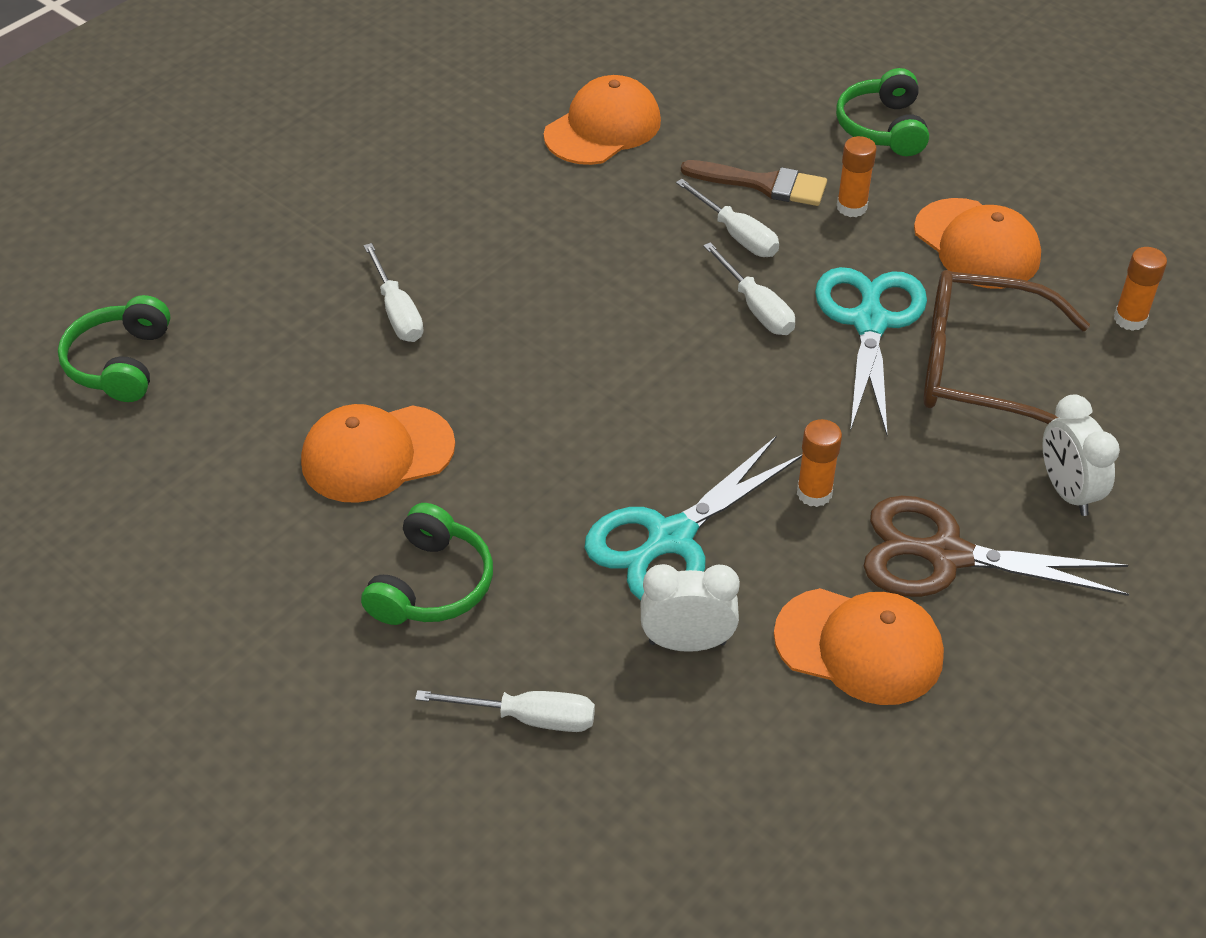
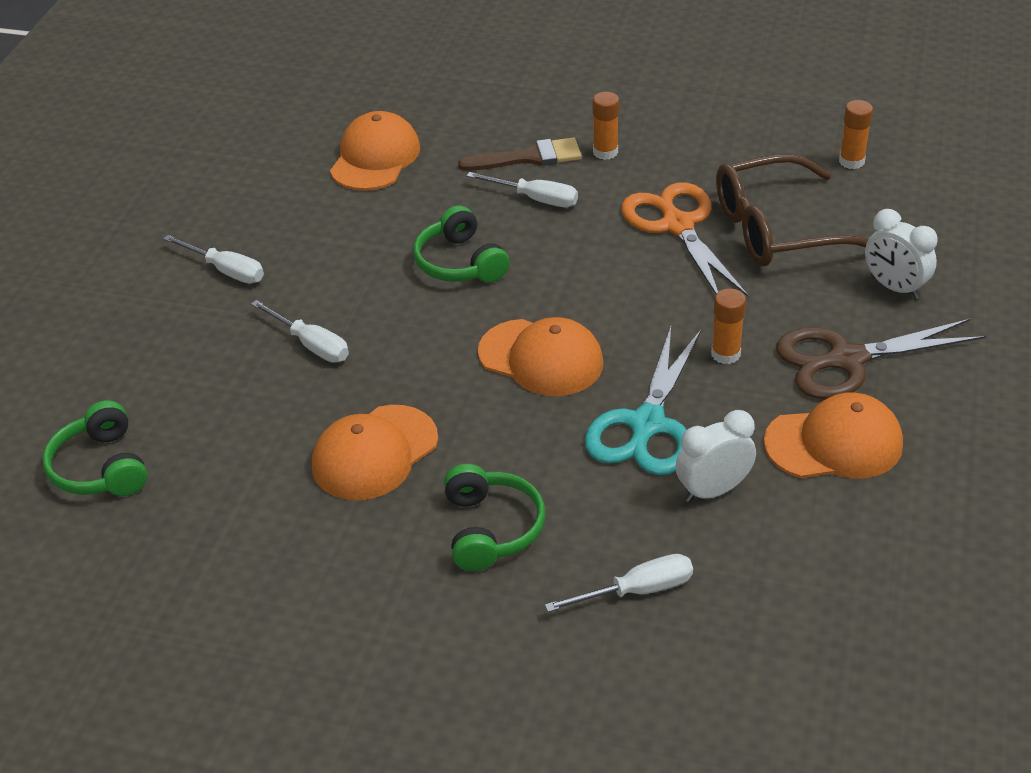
camera: 25 degrees left, 5 degrees down
white screwdriver [703,242,795,335] -> white screwdriver moved to [163,235,264,284]
turquoise scissors [815,267,927,435] -> orange scissors [621,183,749,297]
green headphones [836,68,929,156] -> green headphones moved to [413,206,510,282]
orange cap [914,198,1041,289] -> orange cap moved to [478,317,603,396]

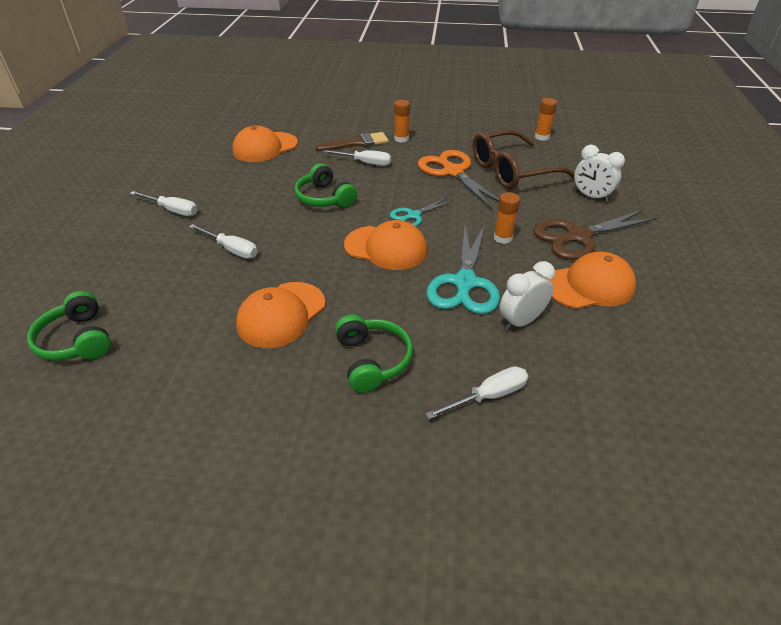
camera: 10 degrees left, 0 degrees up
orange cap [330,111,420,191] -> orange cap turned 135 degrees counterclockwise [232,126,298,162]
none -> turquoise scissors [390,197,453,227]

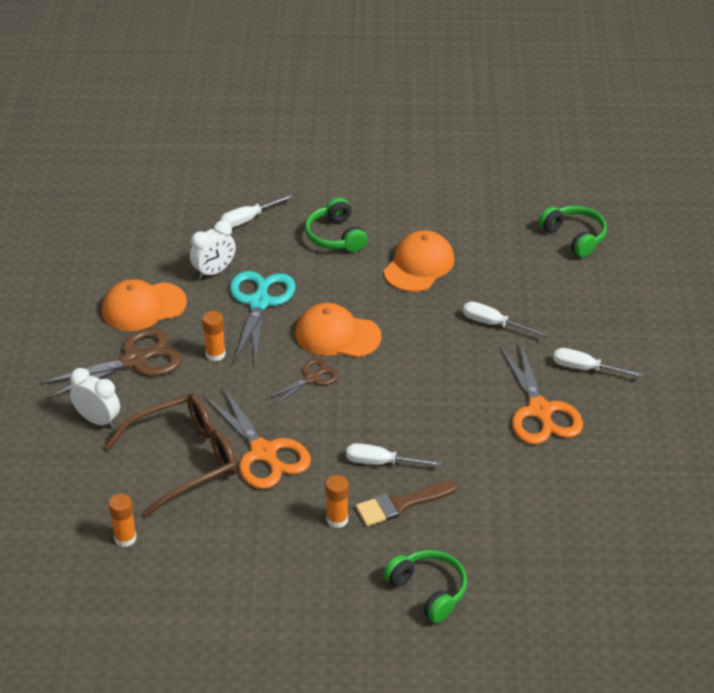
camera: 175 degrees right, 0 degrees up
orange cap [232,126,298,162] -> none
green headphones [295,163,357,207] -> green headphones moved to [384,550,467,623]
turquoise scissors [390,197,453,227] -> brown scissors [266,358,339,407]
none -> orange scissors [499,342,583,445]

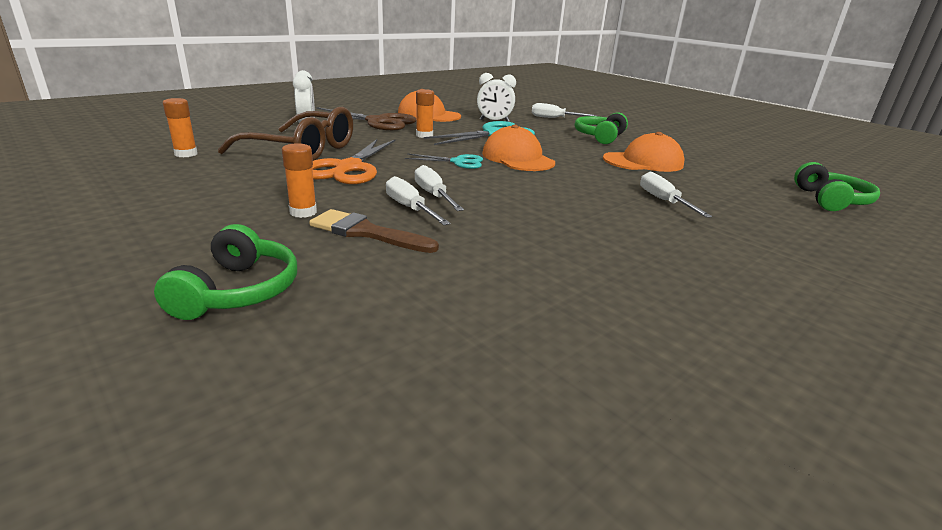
camera: 45 degrees right, 15 degrees down
brown scissors [266,358,339,407] -> turquoise scissors [405,153,483,169]
orange scissors [499,342,583,445] -> none
white screwdriver [553,348,644,377] -> white screwdriver moved to [415,165,464,211]

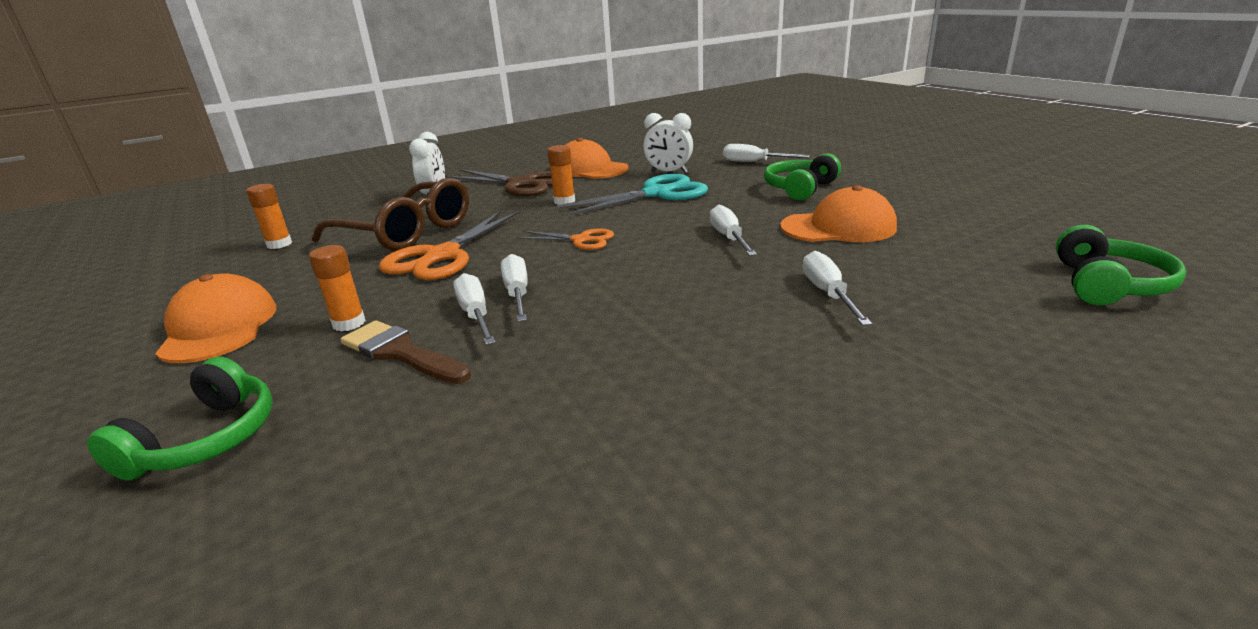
camera: 15 degrees right, 0 degrees up
turquoise scissors [405,153,483,169] -> orange scissors [517,228,614,250]
orange cap [482,125,555,171] -> orange cap moved to [155,273,277,363]
none -> white screwdriver [710,205,757,256]

